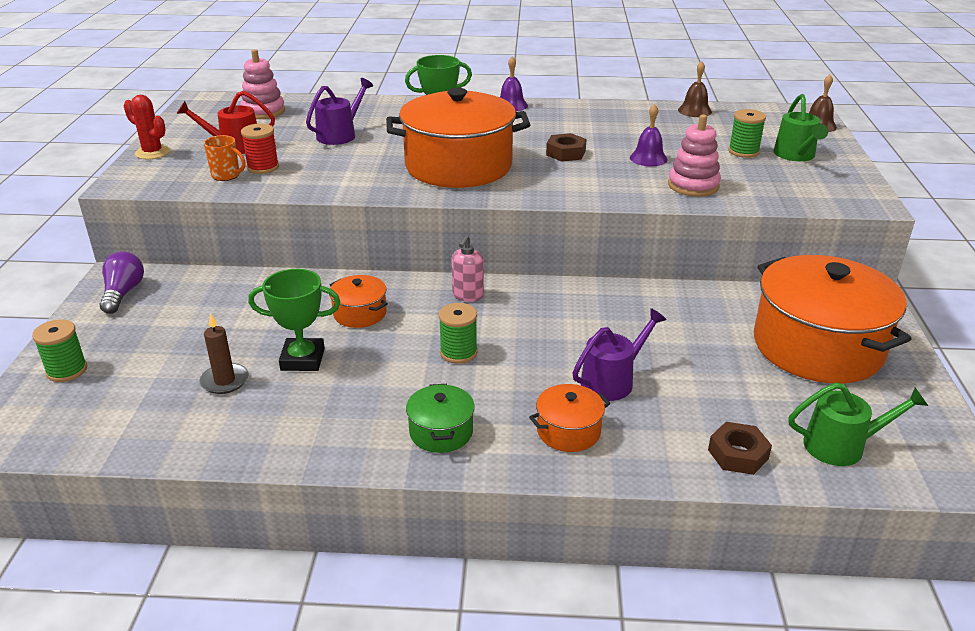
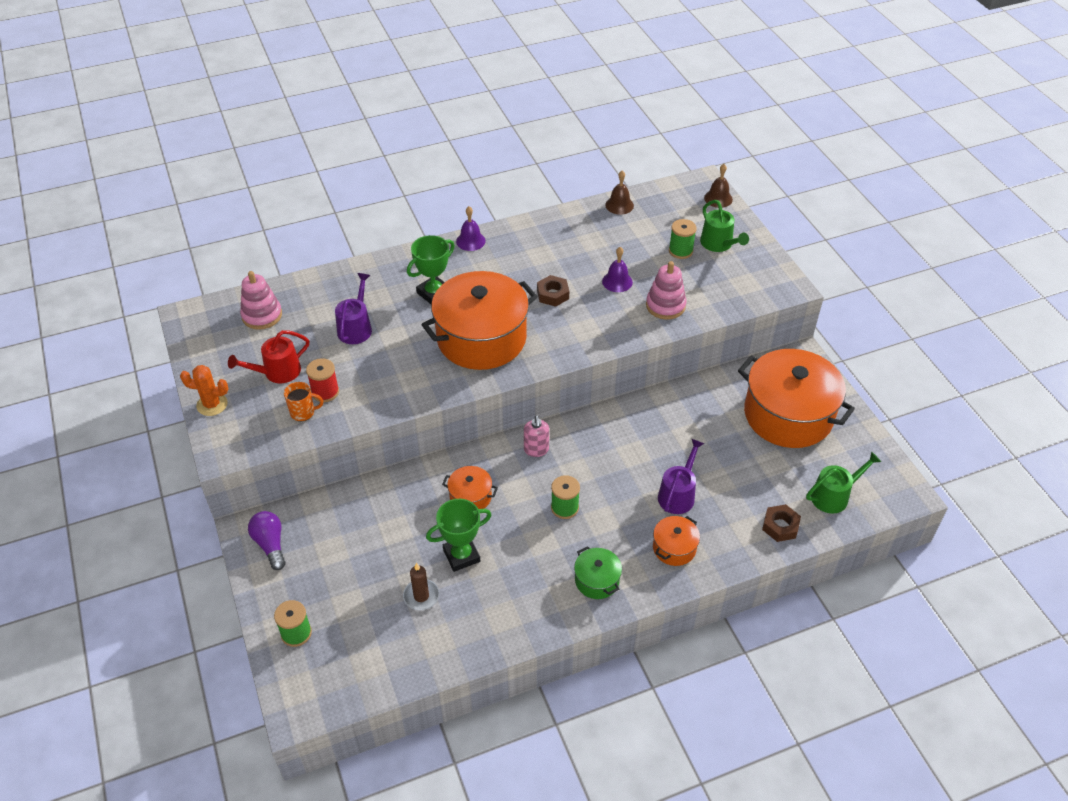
camera: 25 degrees left, 15 degrees up
red cactus [124,95,170,159] -> orange cactus [180,365,228,416]

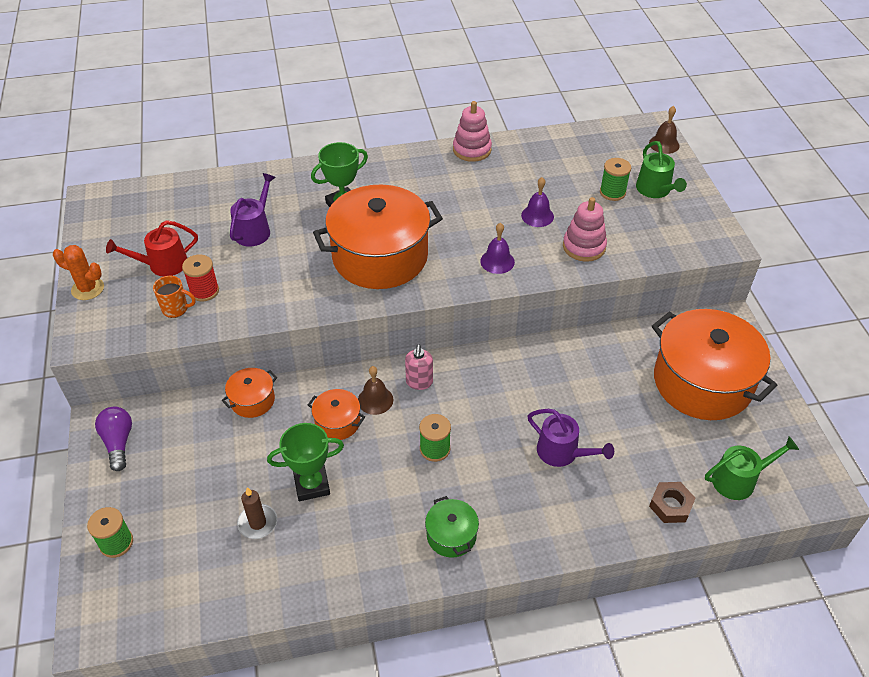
camera: 10 degrees right, 0 degrees up
pink stacking toy [240,271,282,330] -> pink stacking toy moved to [453,101,492,162]
purple bell [456,206,486,251] -> purple bell moved to [480,223,515,274]
brown nut [537,275,569,307] -> none
brown bell [605,170,634,215] -> brown bell moved to [358,366,393,415]
orange pot [653,516,700,566] -> orange pot moved to [222,368,277,418]
purple watering can [658,439,704,514] -> purple watering can turned 90 degrees clockwise [527,409,614,467]

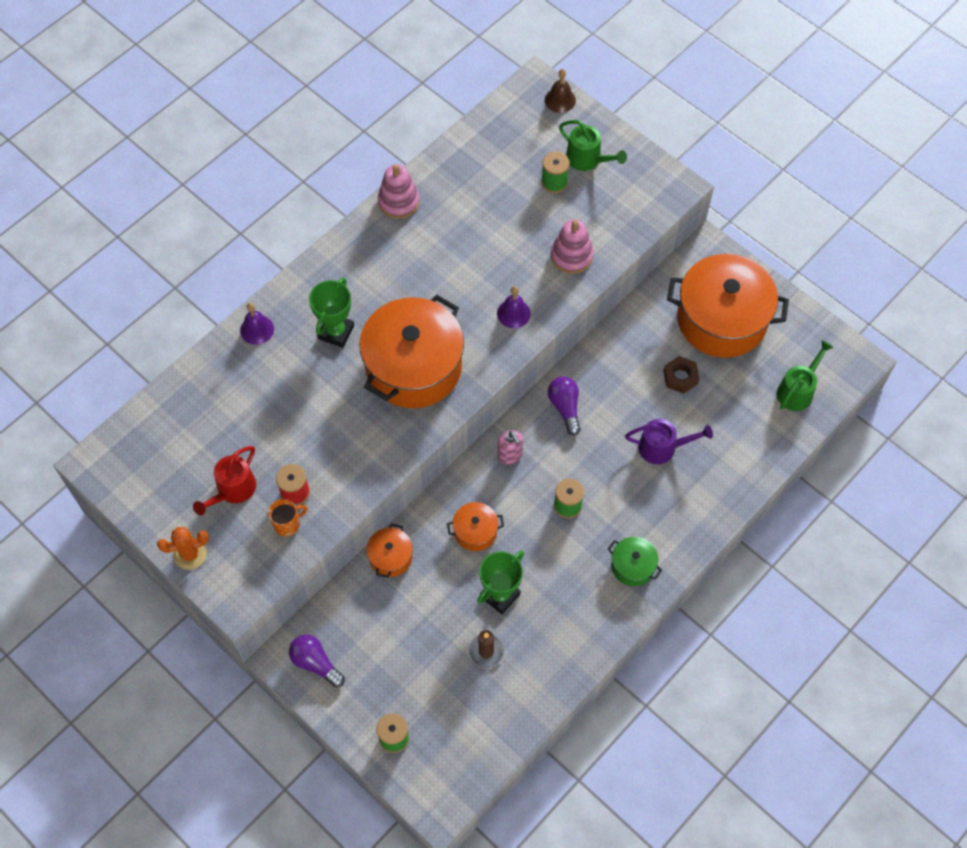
camera: 35 degrees left, 15 degrees up
purple watering can [230,173,276,247] -> none
brown bell [358,366,393,415] -> none
purple bell [521,177,554,227] -> purple bell moved to [240,303,274,345]
brown nut [649,482,695,523] -> brown nut moved to [663,356,700,394]
none -> purple light bulb [548,376,581,436]

